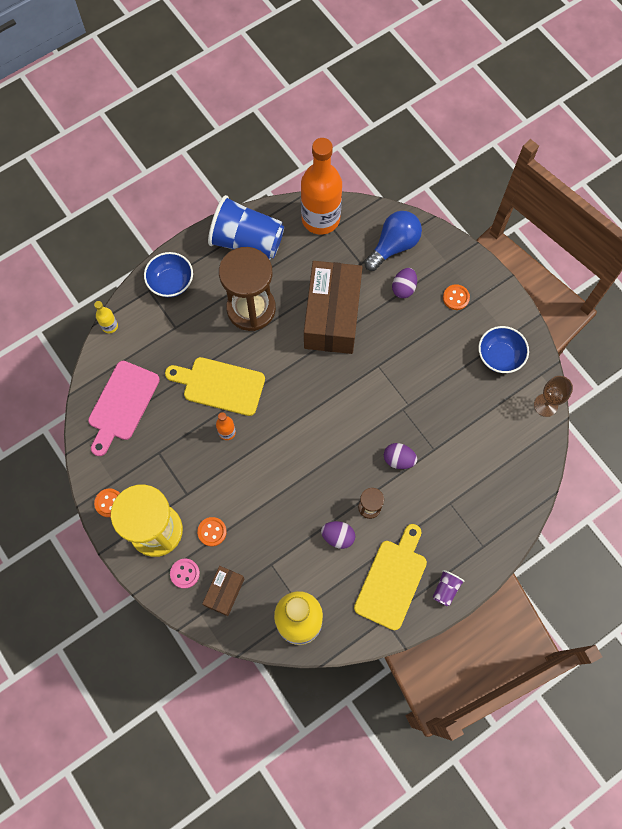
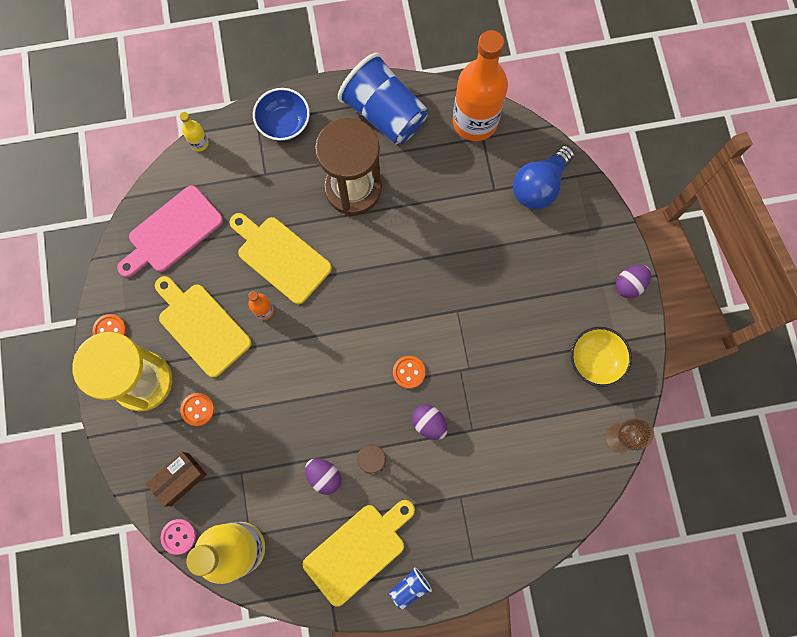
camera: 25 degrees right, 5 degrees up
pink button [170,559,200,589] -> pink button moved to [161,519,196,555]
brown box [304,261,362,354] -> none
blue light bulb [364,211,422,271] -> blue light bulb turned 150 degrees clockwise [513,145,574,209]
purple egg [392,268,417,298] -> purple egg moved to [616,265,651,298]
purple cup [433,570,465,606] -> blue cup [390,567,432,610]
orange button [443,284,470,310] -> orange button moved to [393,356,426,389]
blue bowl [478,326,529,373] -> yellow bowl [571,327,632,387]
none -> yellow cutting board [155,276,252,378]

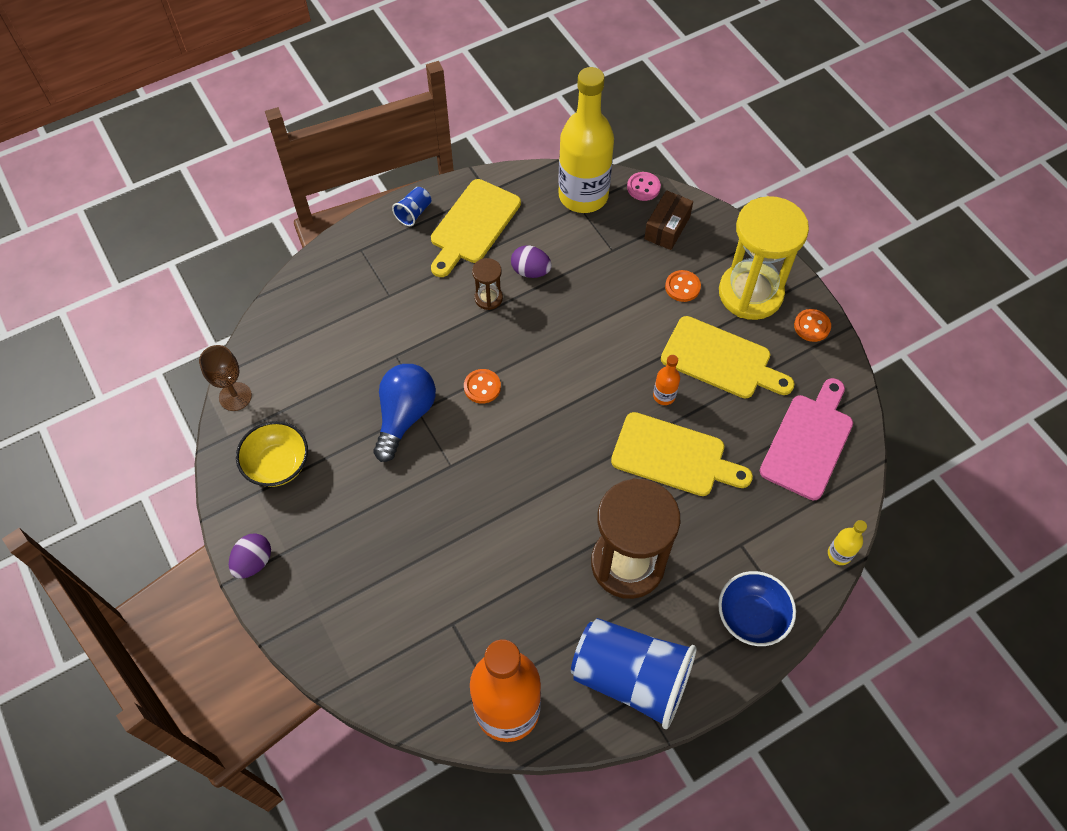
camera: 160 degrees right, 15 degrees down
purple egg [412,405,448,440] -> none
blue light bulb [513,145,574,209] -> blue light bulb moved to [373,364,436,462]

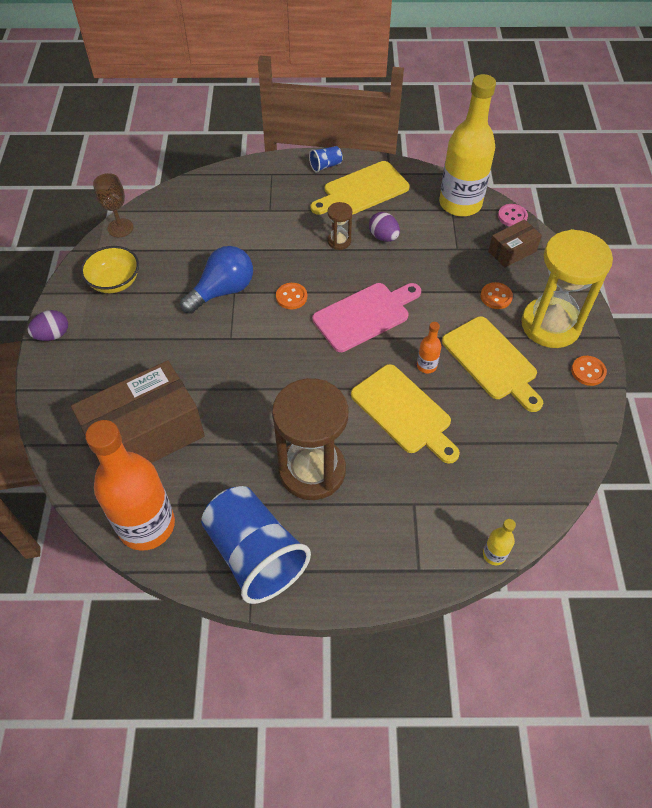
camera: 30 degrees right, 5 degrees down
blue bowl [718,571,796,646] -> none
pink cutting board [760,378,853,500] -> pink cutting board moved to [312,283,421,352]
none -> brown box [71,360,205,463]

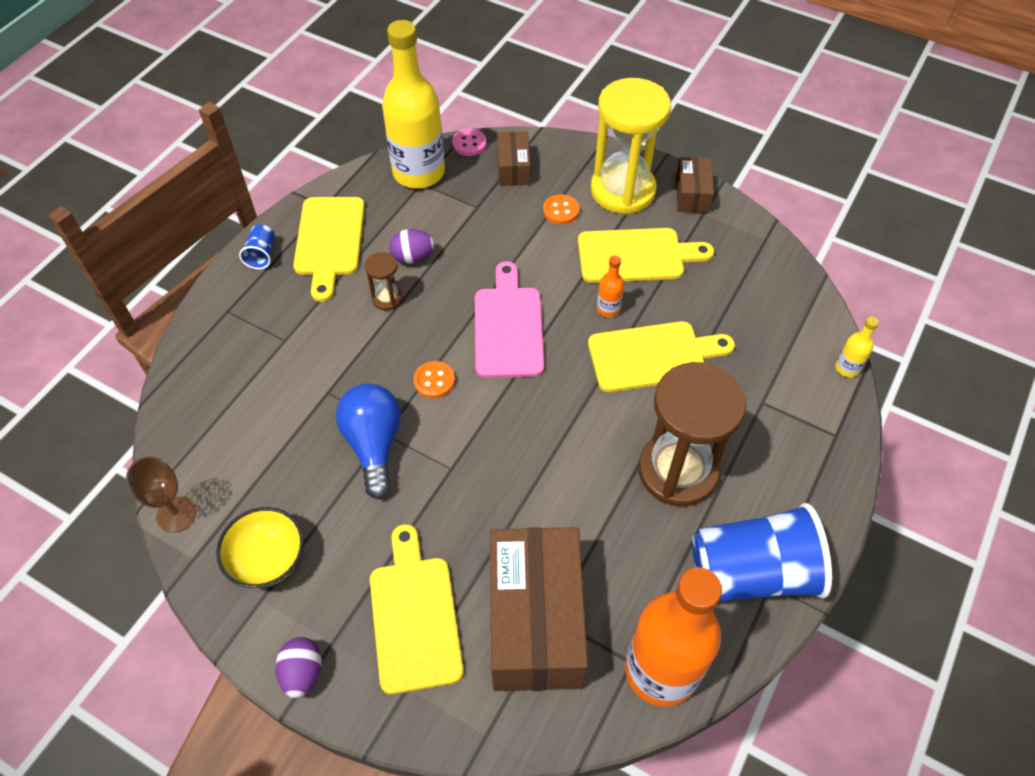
camera: 60 degrees left, 0 degrees up
orange button [571,356,607,386] -> brown box [676,157,714,213]
none -> yellow cutting board [370,524,463,695]

